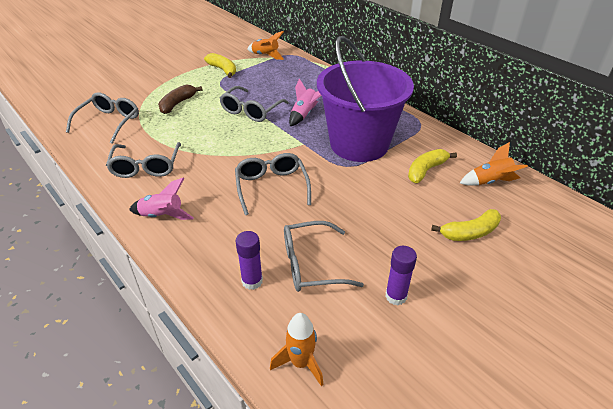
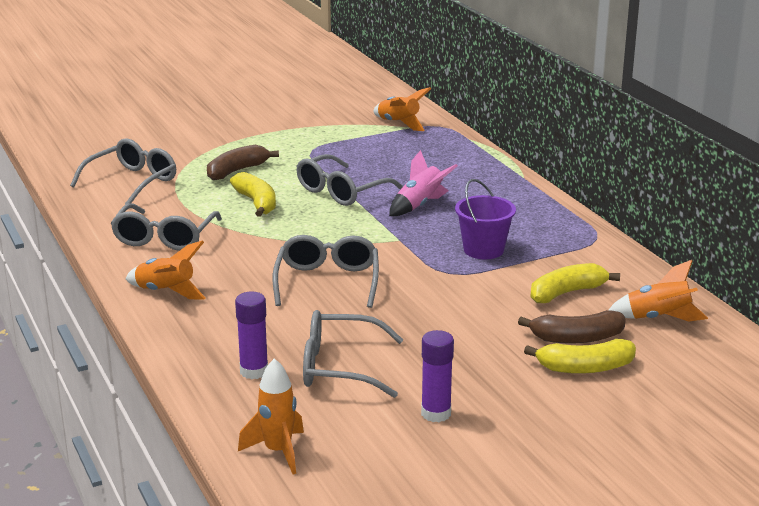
camera: 15 degrees right, 15 degrees down
pink rocket [129,178,194,220] -> orange rocket [126,240,206,300]
yellow banana [204,53,236,78] -> yellow banana moved to [230,172,276,217]
purple bucket [317,36,414,162] -> purple bucket [455,179,516,259], size x0.44
none -> brown banana [518,310,626,344]

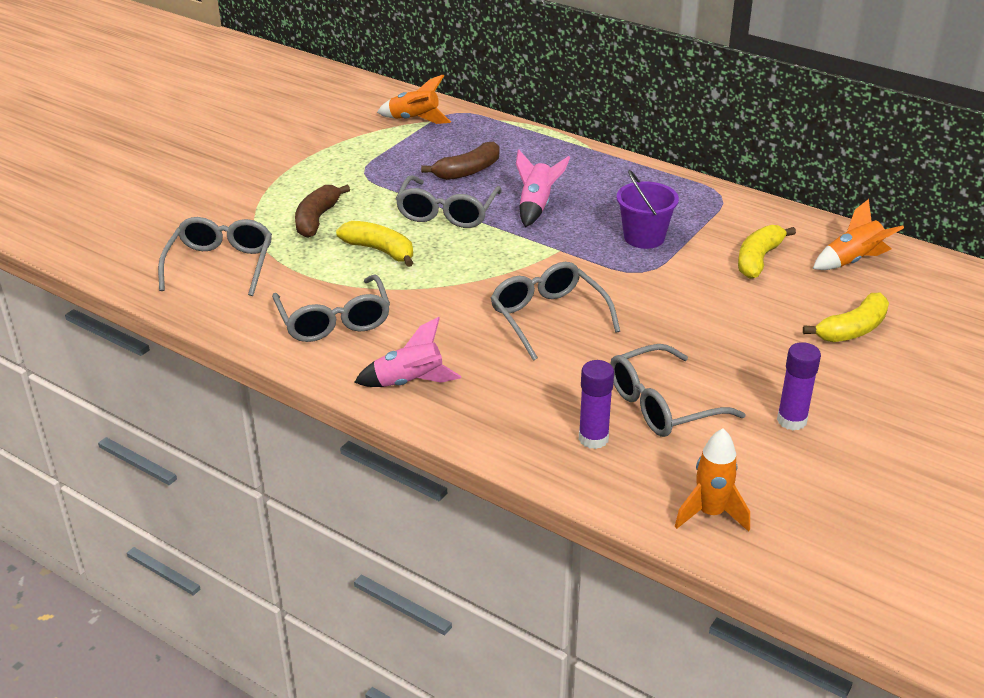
camera: 30 degrees left, 10 degrees up
orange rocket [126,240,206,300] -> pink rocket [354,317,461,387]
brown banana [518,310,626,344] -> brown banana moved to [421,142,499,180]

